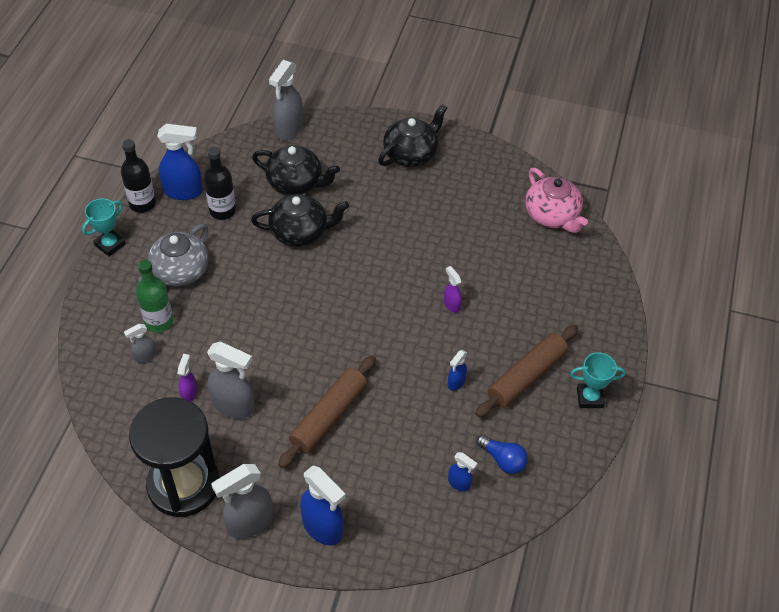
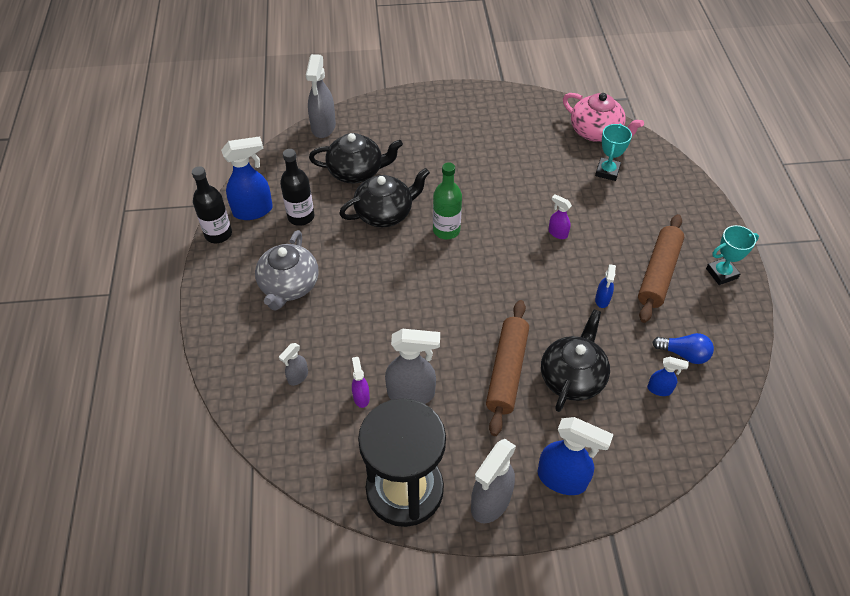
camera: 20 degrees left, 0 degrees up
turquoise trophy [82,198,126,257] -> turquoise trophy moved to [595,124,632,181]
green bottle [136,260,174,333] -> green bottle moved to [433,162,462,239]
black teapot [378,104,448,167] -> black teapot moved to [541,309,610,412]

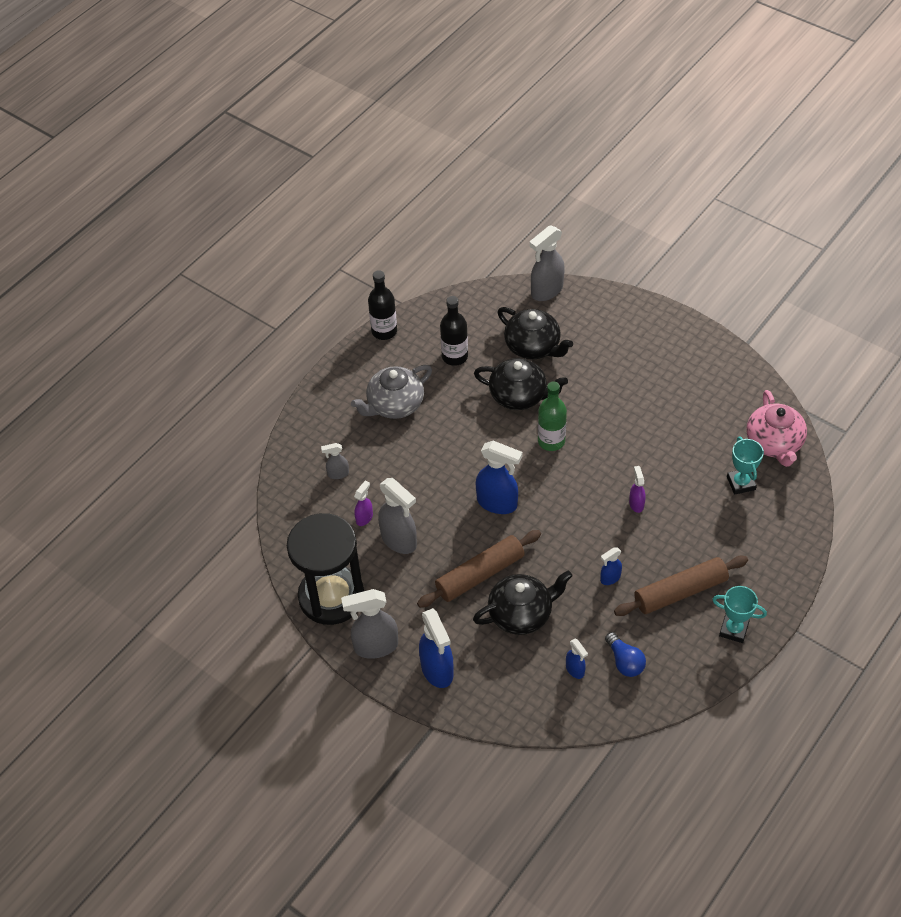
camera: 45 degrees right, 0 degrees up
blue spray bottle [221,136,273,220] -> blue spray bottle moved to [476,441,523,514]
turquoise trophy [595,124,632,181] -> turquoise trophy turned 75 degrees counterclockwise [727,437,764,495]

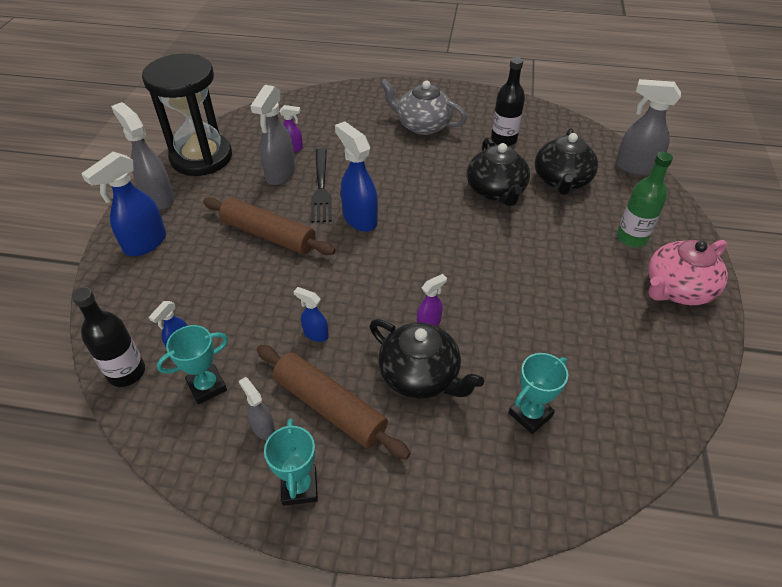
camera: 60 degrees right, 5 degrees down
grey spray bottle [321,443,349,479] -> grey spray bottle moved to [239,377,275,440]
black bottle [368,270,397,340] -> black bottle moved to [72,287,145,387]
black teapot [473,570,572,635] -> black teapot moved to [370,319,484,399]
blue spray bottle [476,441,523,514] -> blue spray bottle turned 150 degrees clockwise [335,121,378,232]
green bottle [538,381,567,451] -> green bottle moved to [617,152,673,247]
blue light bulb [605,632,646,677] -> turquoise trophy [157,325,228,404]
pink teapot [746,390,807,467] -> pink teapot moved to [648,240,728,305]
none -> black fork [311,148,332,223]

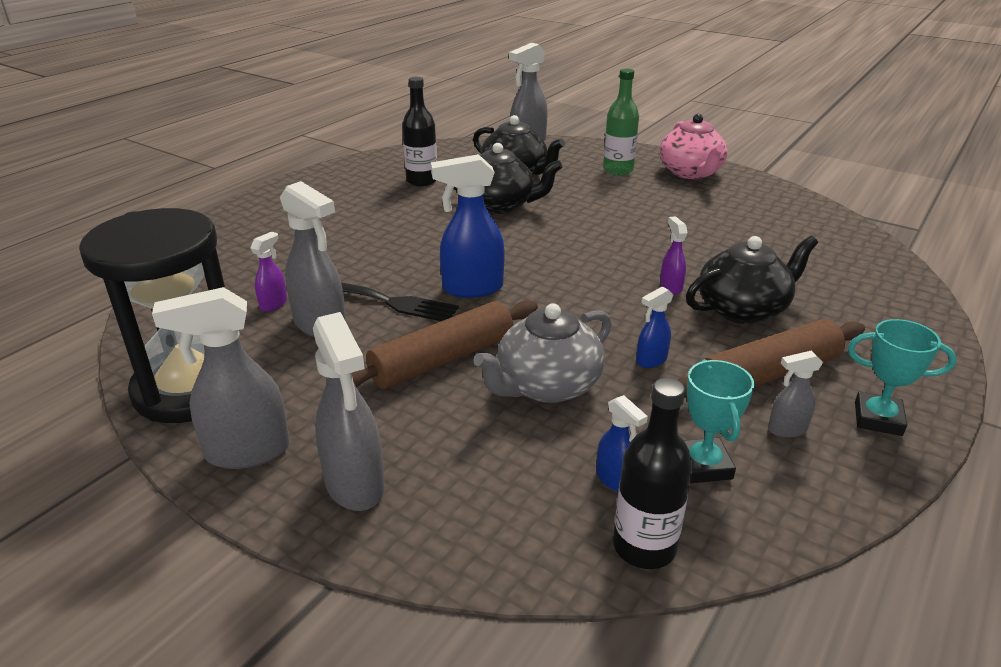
camera: 65 degrees left, 15 degrees down
blue spray bottle [81,152,166,256] -> grey spray bottle [313,312,385,511]
grey teapot [380,79,467,135] -> grey teapot moved to [473,303,612,403]
turquoise trophy [508,353,568,434] -> none

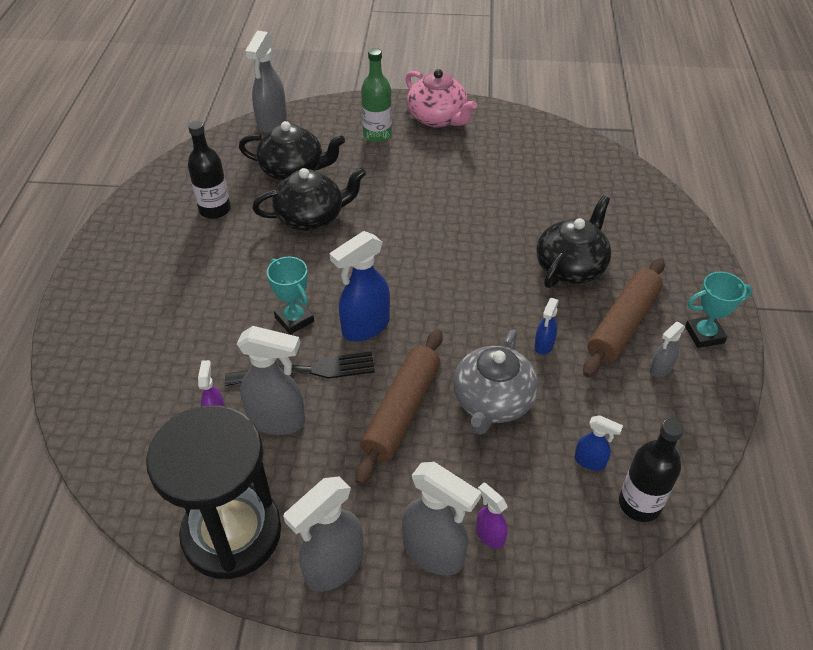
camera: 30 degrees left, 15 degrees up
purple spray bottle [660,216,688,294] -> purple spray bottle moved to [476,483,508,549]
turquoise trophy [684,359,754,483] -> turquoise trophy moved to [267,256,314,335]

